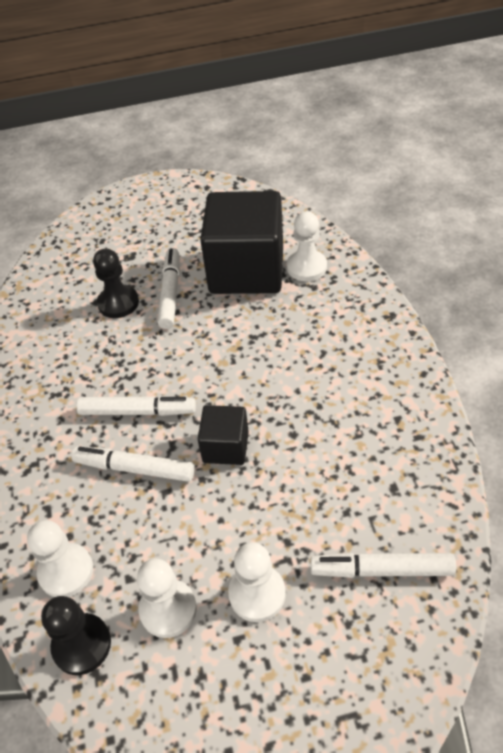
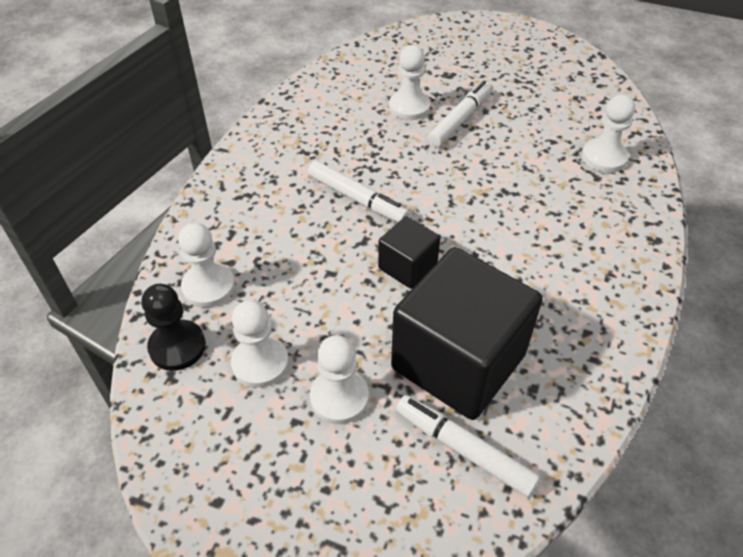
camera: 30 degrees right, 0 degrees up
white marker [71,446,195,482] -> none
black pawn [93,249,139,318] -> white pawn [389,45,431,120]
black cube [200,191,283,294] -> black cube moved to [391,247,543,420]

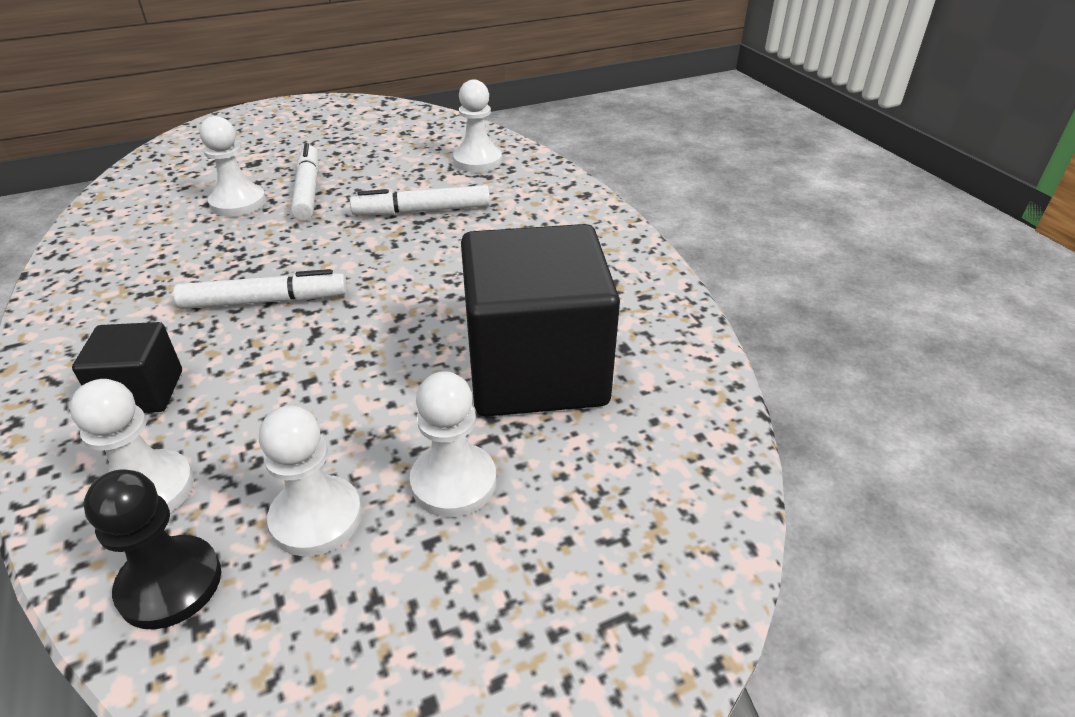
camera: 45 degrees left, 10 degrees down
black cube [378,216,440,289] -> black cube moved to [72,322,182,413]
white marker [396,395,540,497] -> white marker moved to [350,185,490,215]

